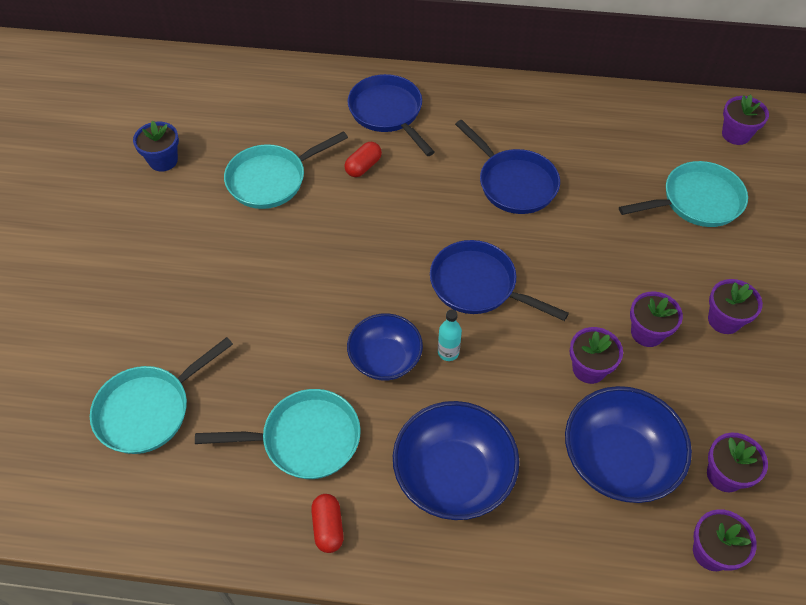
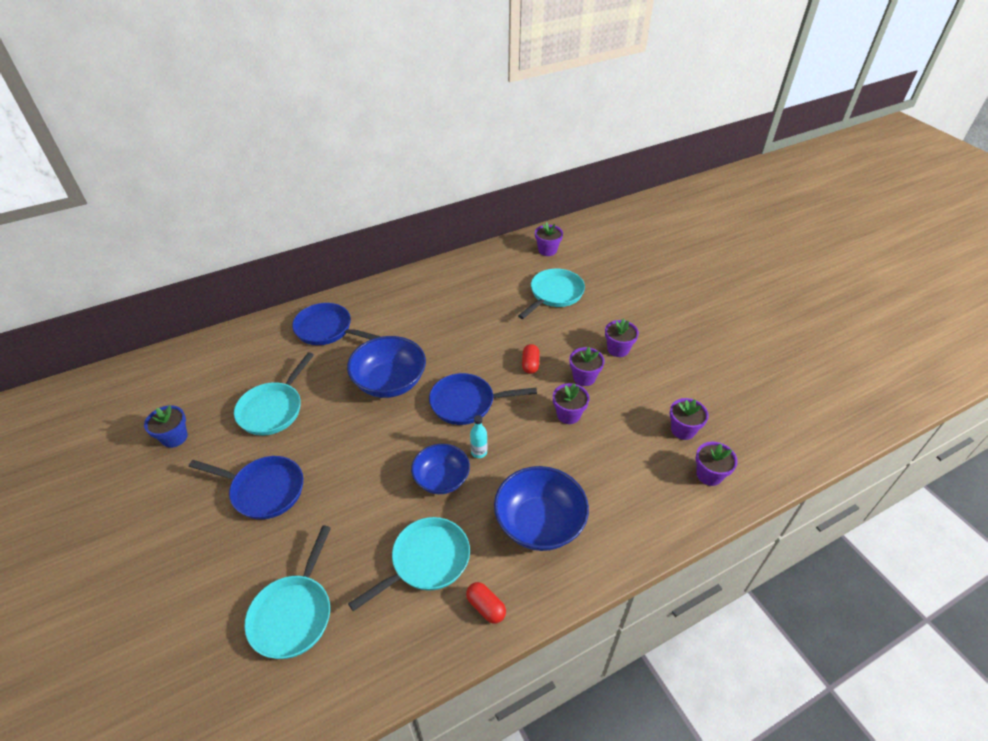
camera: 35 degrees left, 10 degrees down
red capsule [345,142,382,177] -> red capsule moved to [522,344,539,374]
blue pan [455,120,560,214] -> blue pan moved to [189,456,303,520]
blue bowl [565,386,692,503] -> blue bowl moved to [347,336,426,398]

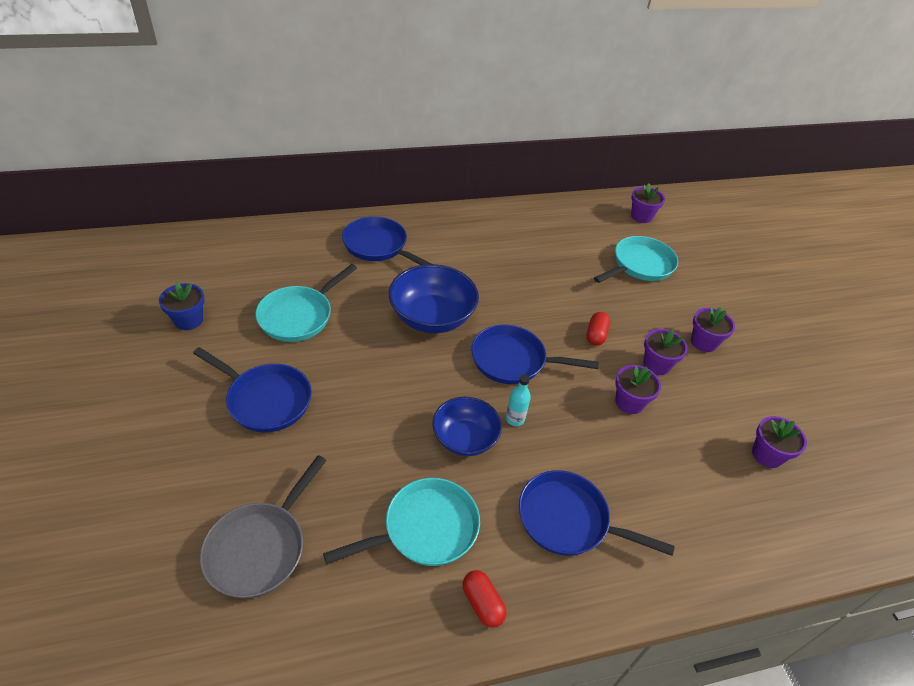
camera: 10 degrees right, 0 degrees up
turquoise pan [244,525,331,659] -> grey pan [200,455,327,598]
blue bowl [494,466,589,551] -> blue pan [519,470,675,556]
purple flower pot [696,442,738,486] -> none

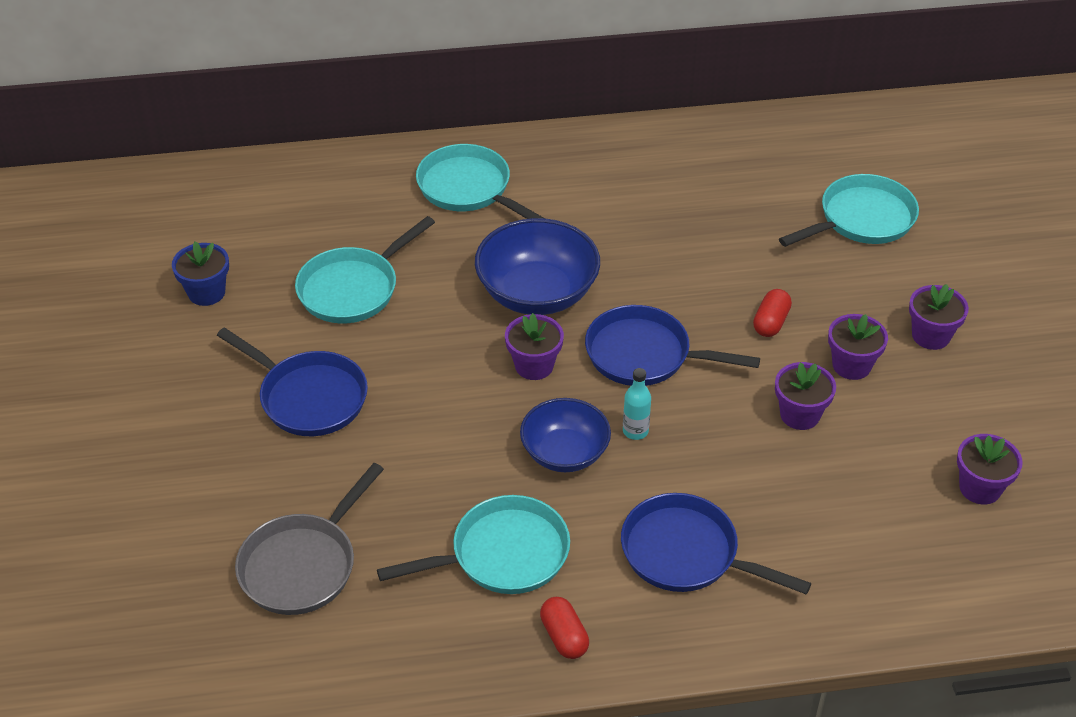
camera: 10 degrees right, 0 degrees up
blue pan [342,216,431,265] -> turquoise pan [416,144,544,219]
purple flower pot [631,183,665,223] -> purple flower pot moved to [505,313,564,380]

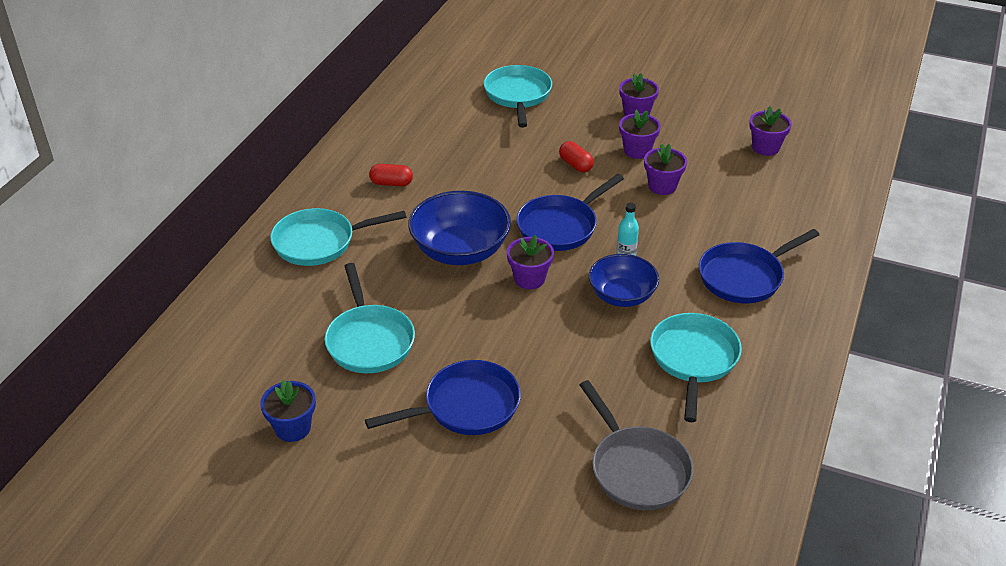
camera: 60 degrees left, 5 degrees down
red capsule [540,597,589,659] -> red capsule moved to [369,164,413,186]

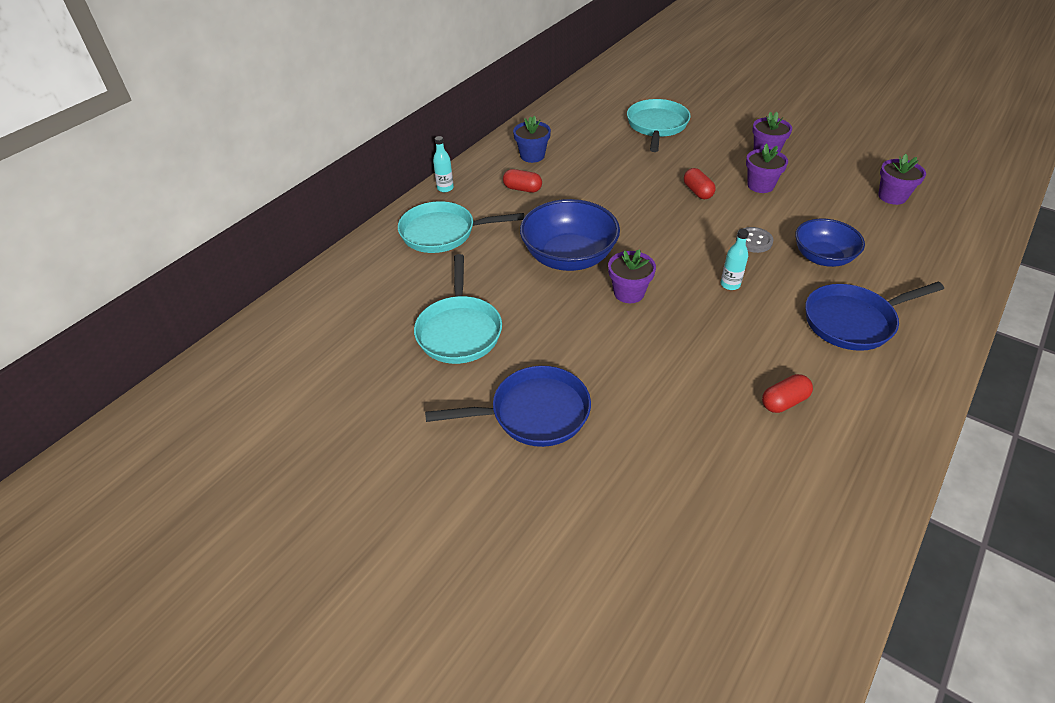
camera: 15 degrees right, 5 degrees up
blue flower pot [260,380,316,442] -> blue flower pot moved to [513,116,551,163]
blue pan [517,174,624,251] -> none
grey pan [580,380,694,510] -> none
blue bowl [589,254,659,307] -> blue bowl moved to [795,218,865,267]
purple flower pot [644,144,687,195] -> none
turquoise pan [650,313,742,422] -> red capsule [762,374,813,413]
none -> turquoise bottle [433,136,454,192]
none -> grey button [736,227,774,253]

